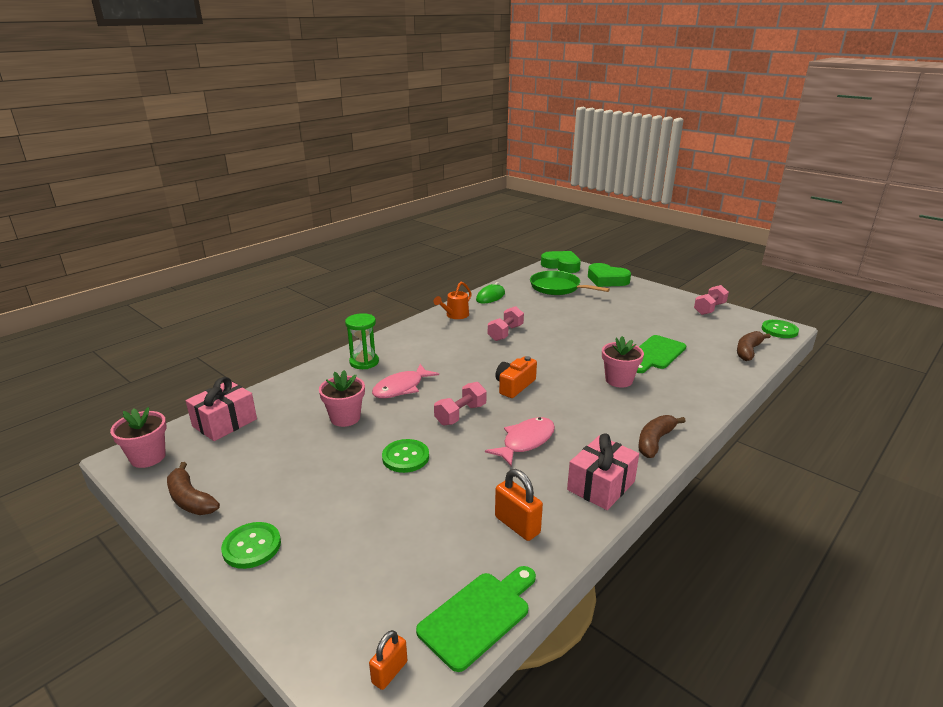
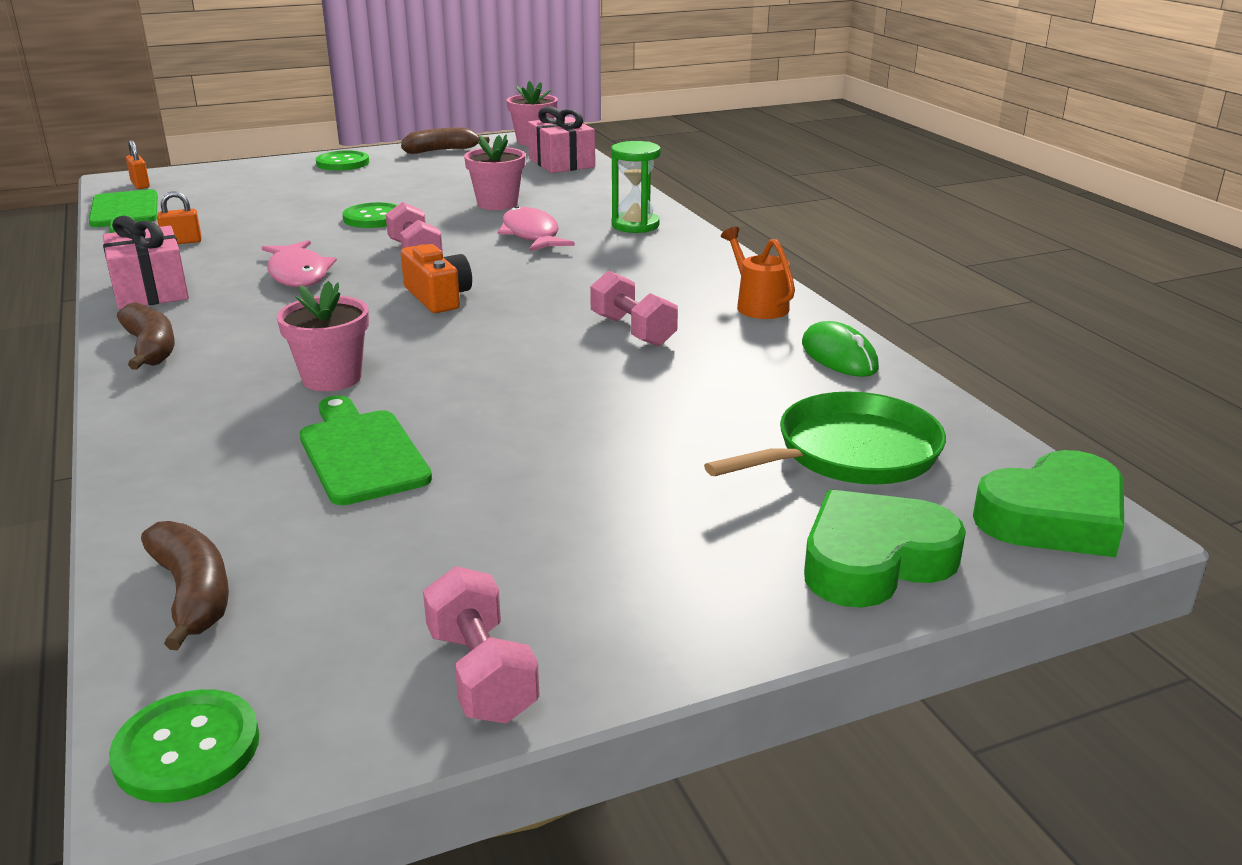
camera: 115 degrees right, 0 degrees up
orange padlock [495,469,543,541] -> orange padlock [157,191,202,244], size x0.64

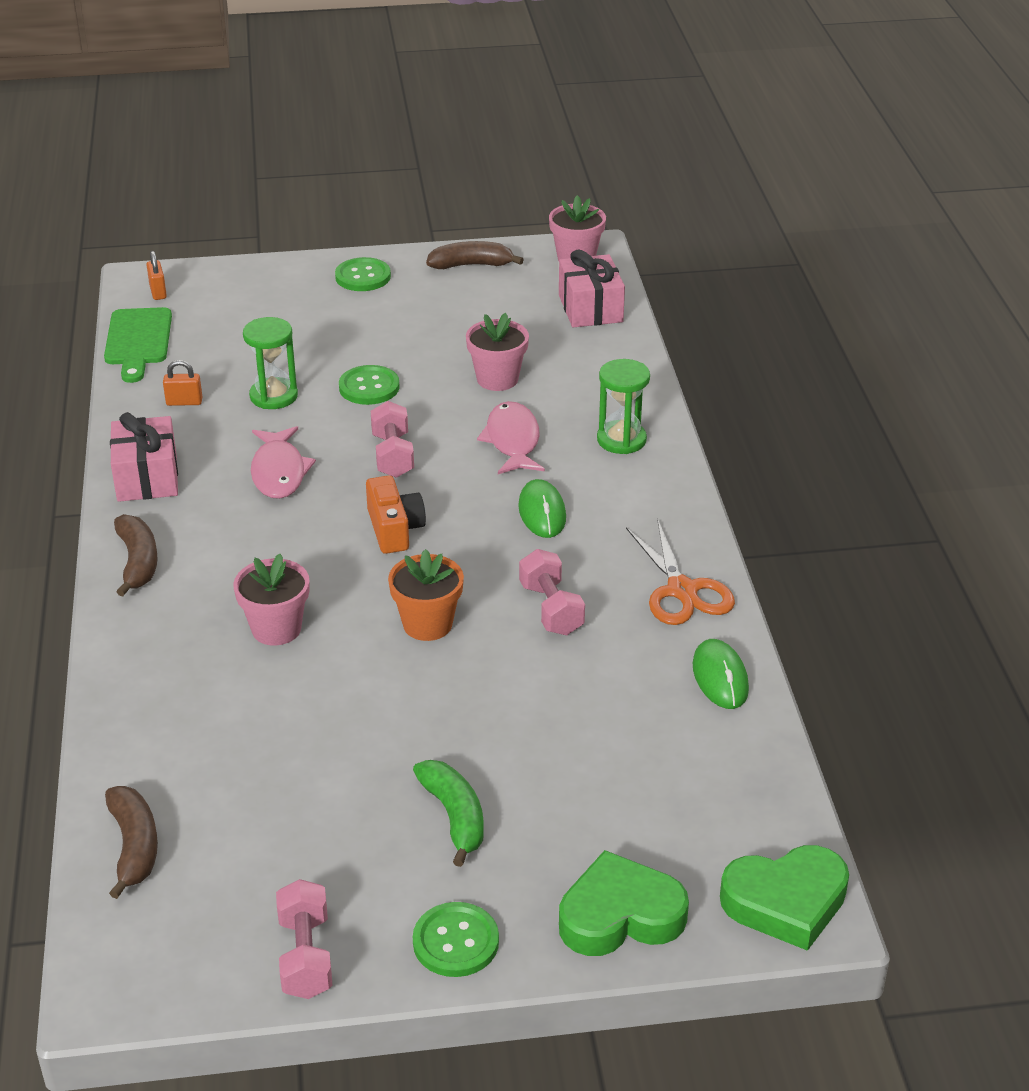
camera: 15 degrees right, 10 degrees up
green button [109,689,259,803] -> green button moved to [413,902,499,977]
green cutting board [300,395,432,505] -> none
green pan [704,392,946,484] -> none
orange watering can [721,227,795,319] -> orange scissors [626,521,735,625]
none -> green hourglass [243,317,298,409]
none -> orange flower pot [388,549,464,641]
none -> green banana [413,760,484,867]
none -> green mouse [518,479,566,538]

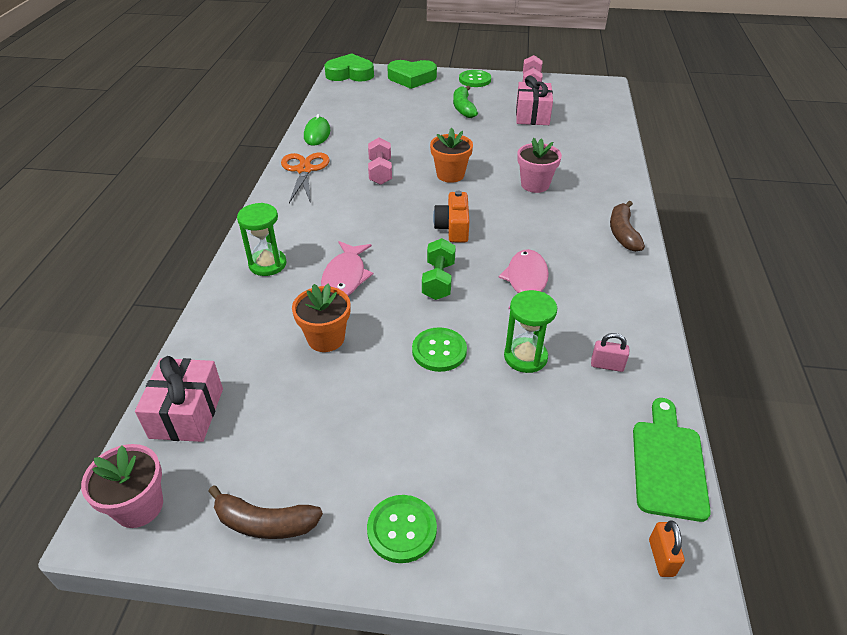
camera: 165 degrees left, 5 degrees up
brown banana [105,786,158,899] -> none
pink gift [110,412,178,502] -> pink gift moved to [516,76,553,125]
orange padlock [163,360,202,406] -> pink padlock [591,333,629,372]
pink dumbbell [371,401,414,478] -> green dumbbell [422,238,456,300]
pink flower pot [466,313,529,391] -> orange flower pot [292,283,350,352]
green mouse [518,479,566,538] -> none

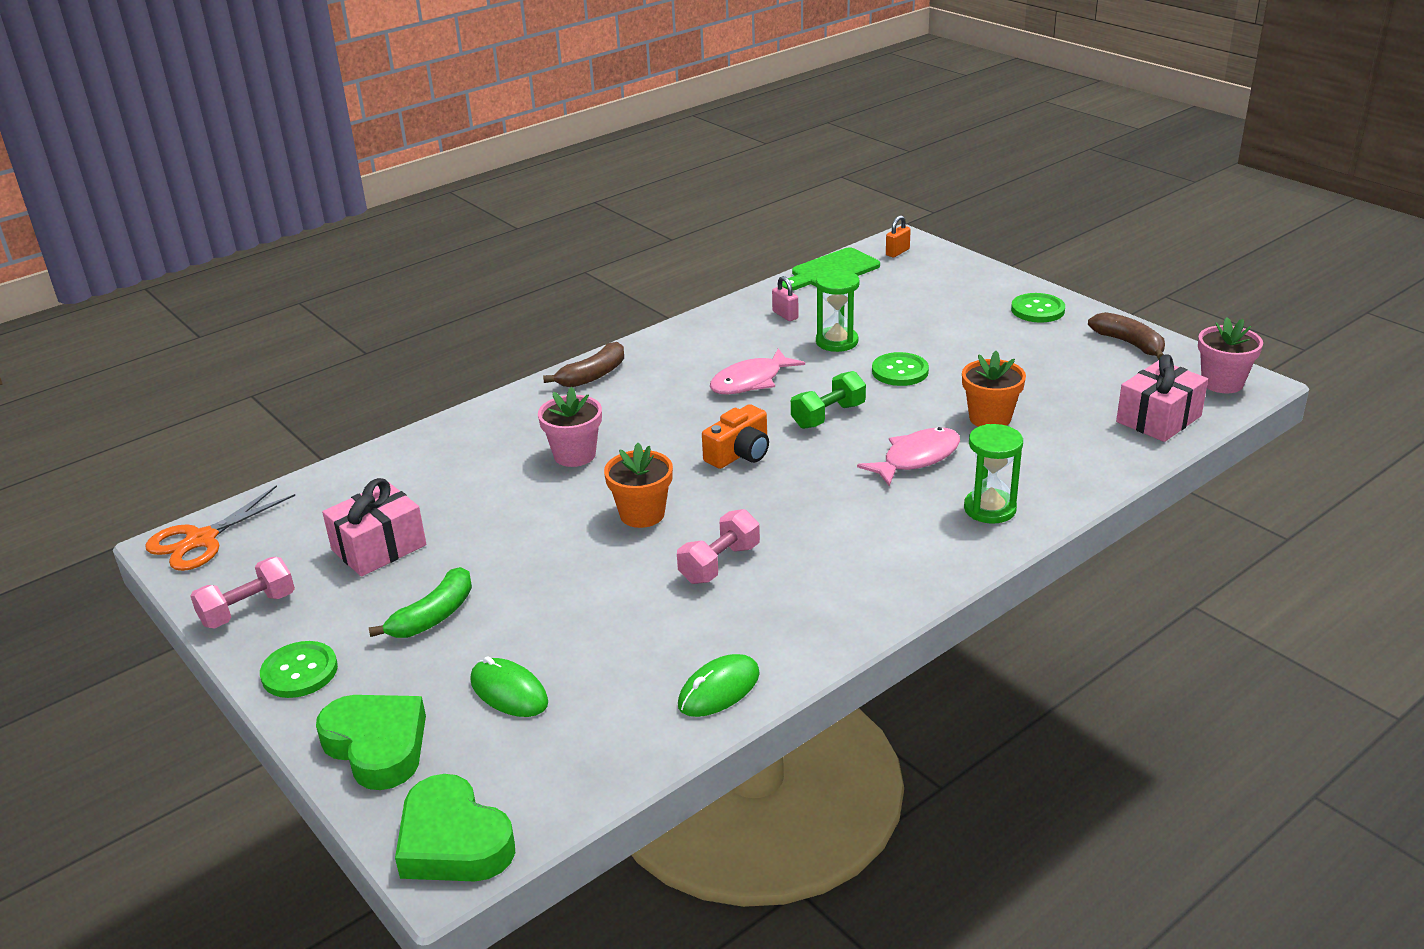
camera: 135 degrees left, 10 degrees down
orange scissors [281,153,329,203] -> orange scissors moved to [145,485,295,571]
none -> green mouse [470,656,548,717]

